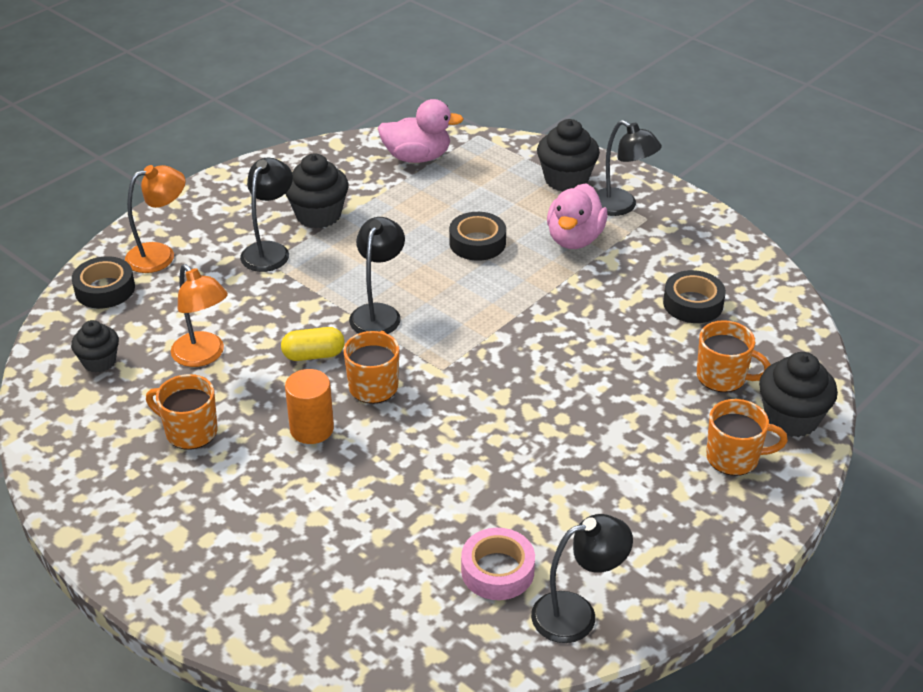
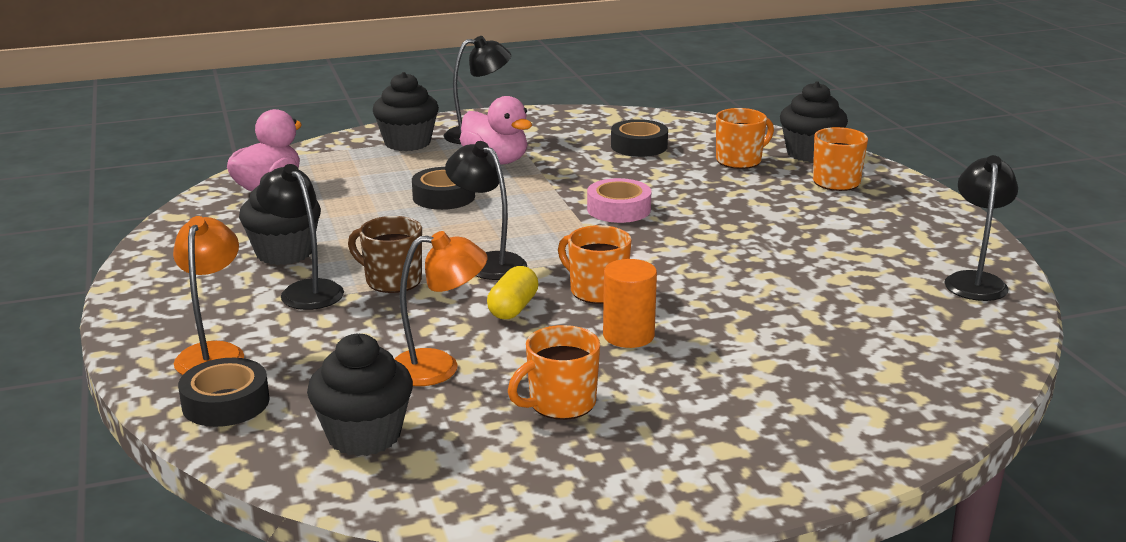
camera: 60 degrees left, 15 degrees down
black cupcake [71,320,119,373] -> black cupcake [307,333,413,456], size x1.56
pink tape [461,528,535,600] -> pink tape moved to [587,178,651,223]
none -> brown mug [348,216,422,293]

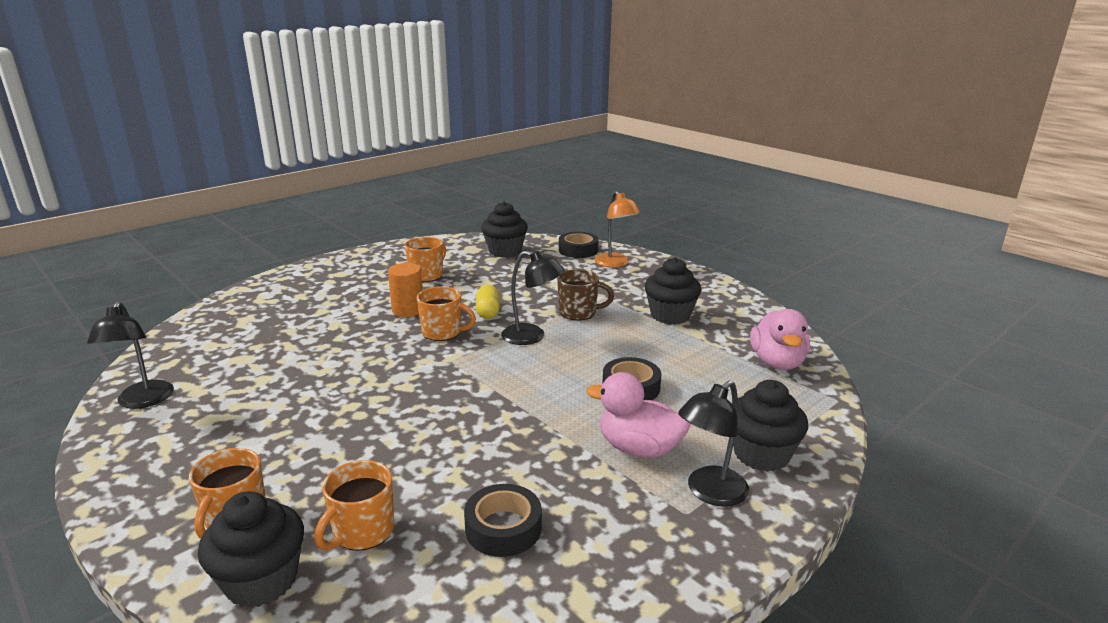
camera: 155 degrees right, 0 degrees up
black lamp [256,164,344,310] -> none
orange lamp [395,231,487,386] -> none
pink tape [587,178,651,223] -> none

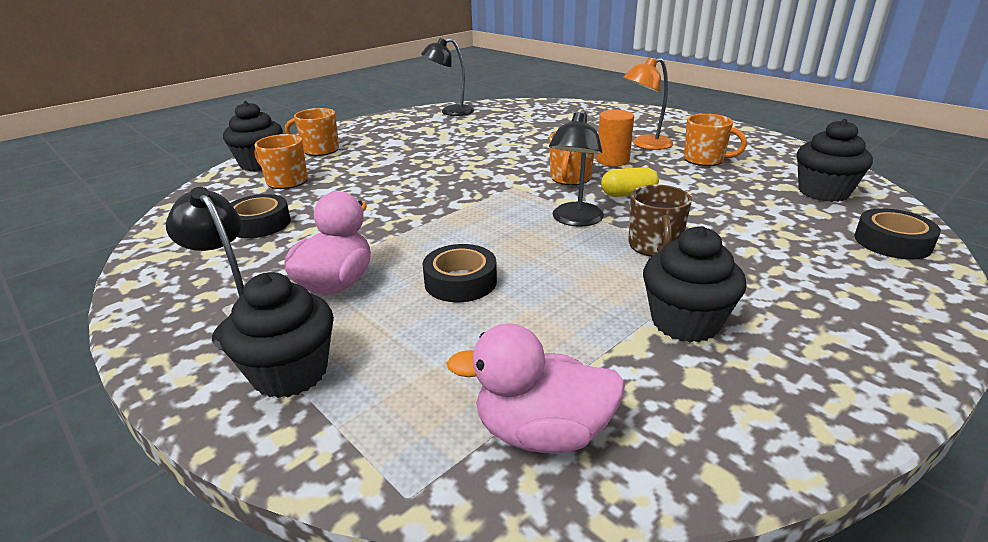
camera: 90 degrees right, 5 degrees up
orange lamp [594,191,641,268] -> orange lamp moved to [623,58,673,150]

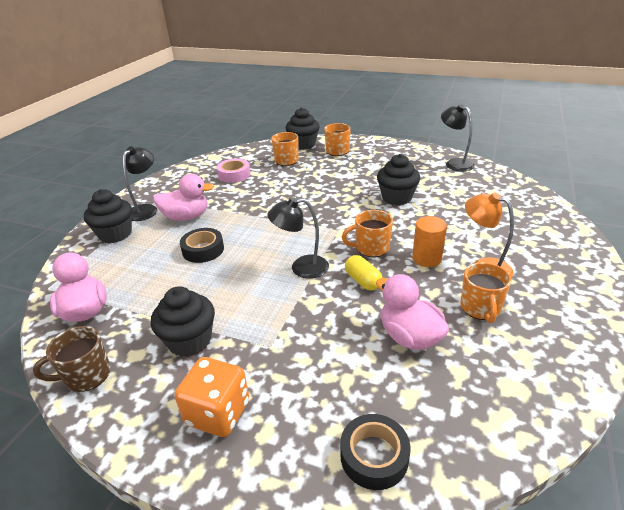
camera: 65 degrees right, 5 degrees up
black tape [230,194,291,238] -> pink tape [217,159,251,183]
brown mug [628,185,692,257] -> brown mug moved to [33,326,111,392]
black cupcake [797,119,873,202] -> black cupcake moved to [377,154,420,205]
none -> orange dice [175,357,249,437]
none -> pink duck [376,274,449,350]

